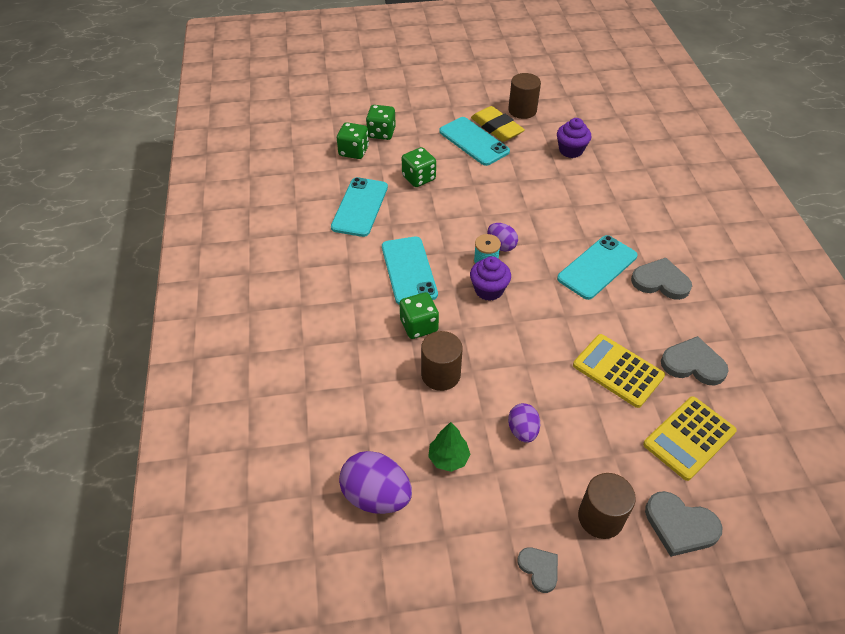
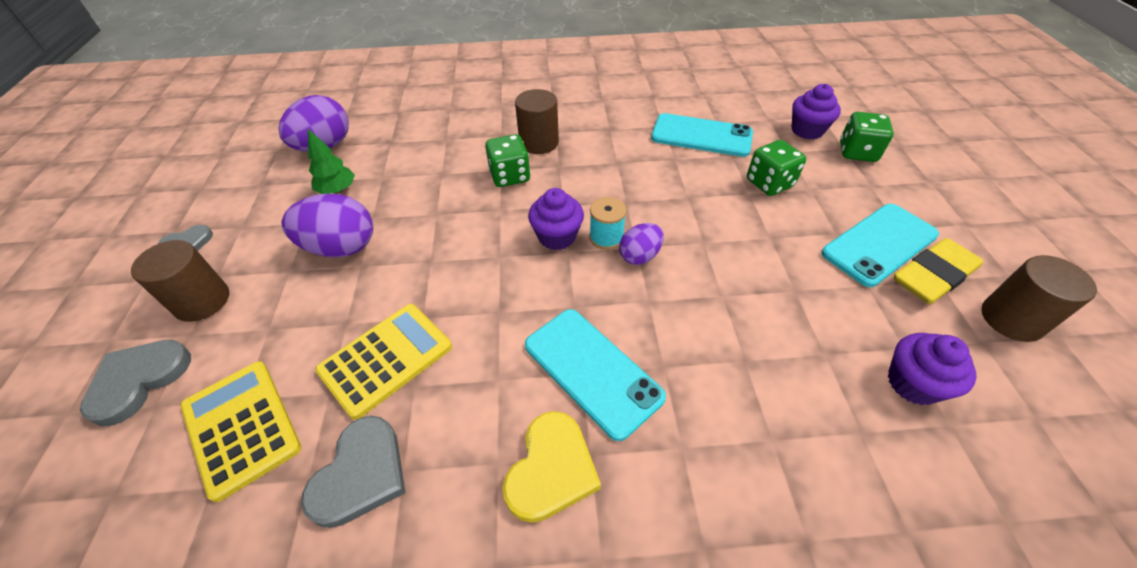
camera: 95 degrees right, 0 degrees up
green dice [337,122,369,159] -> purple cupcake [792,84,841,139]
turquoise phone [382,236,438,305] -> none
brown cylinder [421,331,463,391] -> brown cylinder moved to [515,89,559,154]
purple egg [508,403,540,443] -> purple egg [282,194,373,258], size x1.70
grey heart [631,258,692,300] -> yellow heart [502,411,601,523]

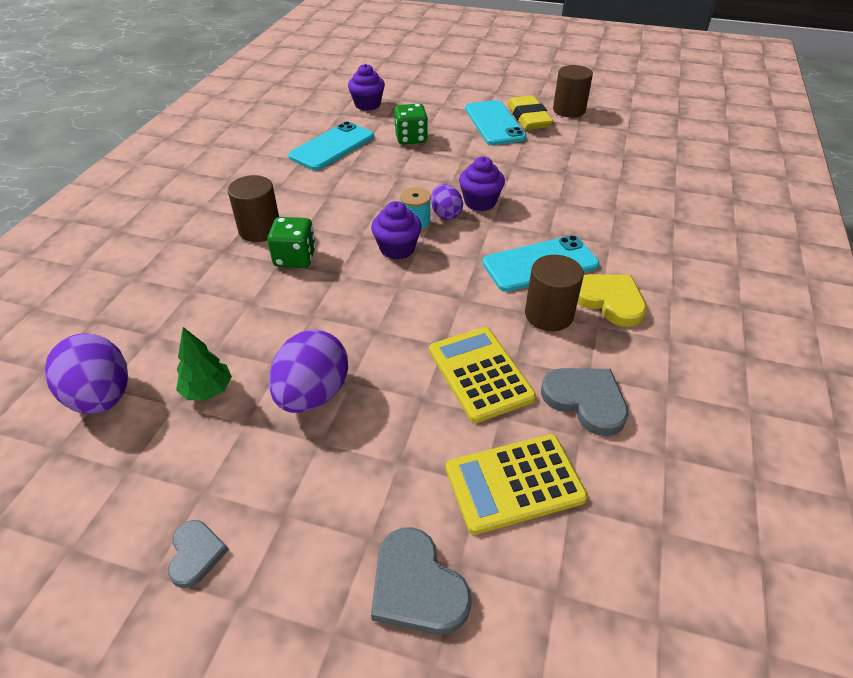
camera: 70 degrees left, 5 degrees down
brown cylinder [131,240,229,322] -> brown cylinder moved to [525,255,584,331]
green dice [840,112,894,162] -> none
purple cupcake [888,333,976,405] -> purple cupcake moved to [459,157,505,211]

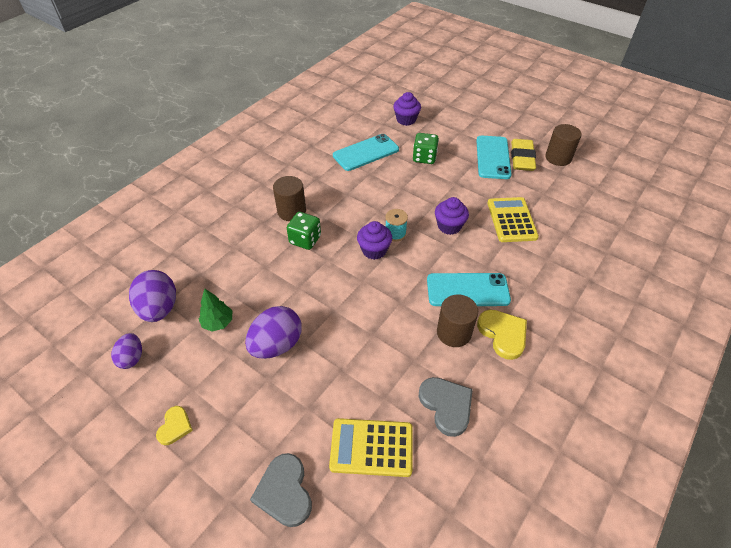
camera: 20 degrees right, 5 degrees up
grey heart [168,520,229,588] -> yellow heart [156,406,193,445]
yellow calculator [429,327,536,423] -> yellow calculator moved to [487,197,539,242]
purple egg [431,184,463,220] -> purple egg moved to [111,333,142,369]

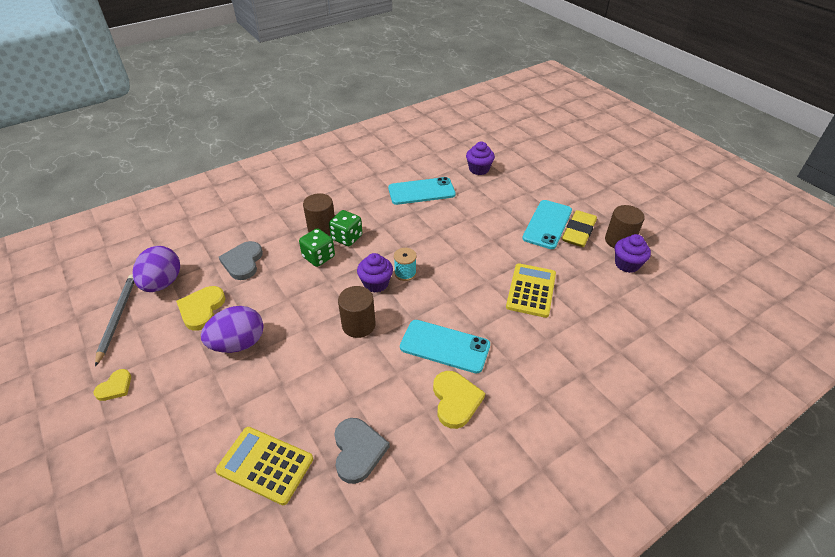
camera: 20 degrees right, 5 degrees down
purple egg [111,333,142,369] -> grey pencil [95,274,135,367]
green tree [199,288,232,332] -> yellow heart [176,286,226,331]
grey heart [250,453,312,527] -> grey heart moved to [219,241,263,280]
green dice [413,133,439,164] -> green dice moved to [329,210,362,246]
purple cupcake [435,197,469,235] -> purple cupcake moved to [615,234,651,273]
brown cylinder [437,295,478,347] -> brown cylinder moved to [338,286,376,338]

